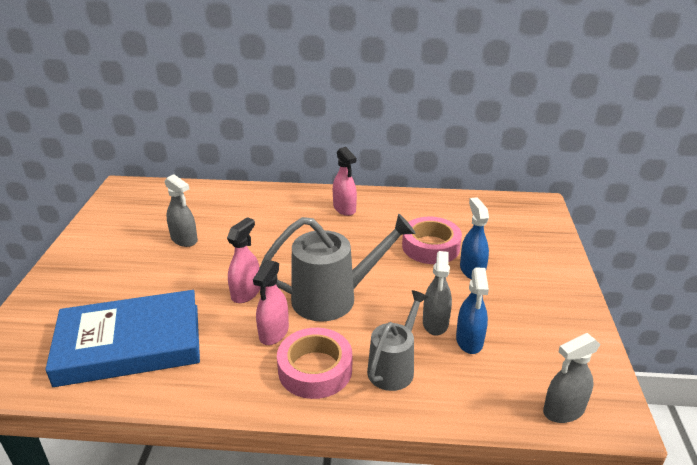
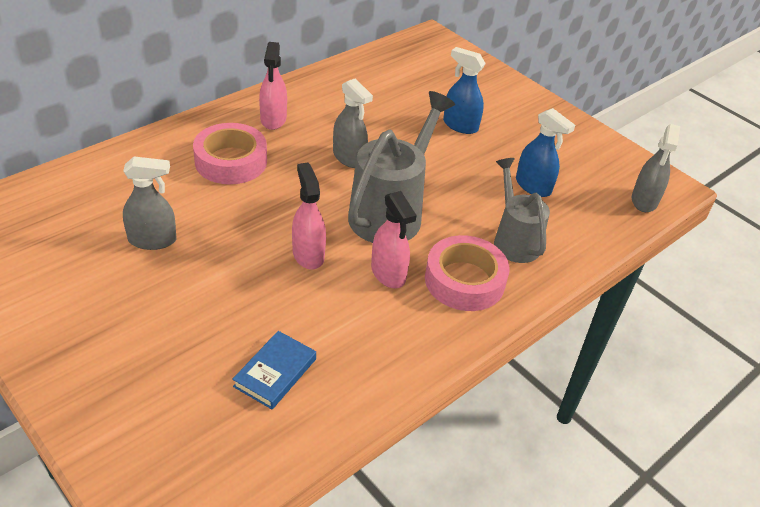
camera: 50 degrees left, 10 degrees up
blue book [45,290,200,387] -> blue book [232,331,316,409], size x0.43
pink spray bottle [333,147,357,216] -> pink spray bottle turned 75 degrees clockwise [259,42,287,130]
pink tape [402,217,462,264] -> pink tape moved to [193,123,267,185]
grey spray bottle [423,251,452,336] -> grey spray bottle moved to [333,78,373,168]

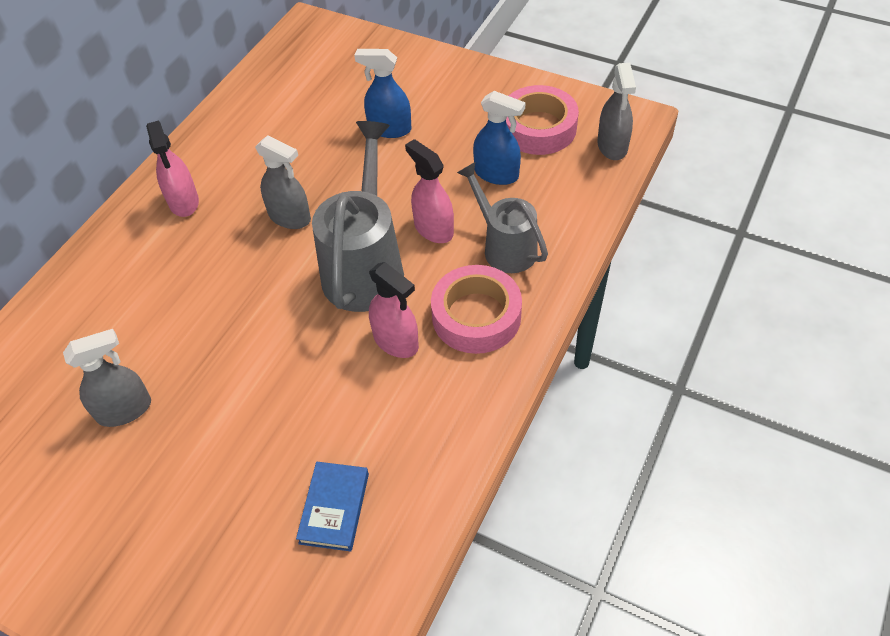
camera: 15 degrees left, 10 degrees up
pink tape [193,123,267,185] -> pink tape moved to [506,85,579,155]
pink spray bottle [292,163,326,269] -> pink spray bottle moved to [405,139,454,243]

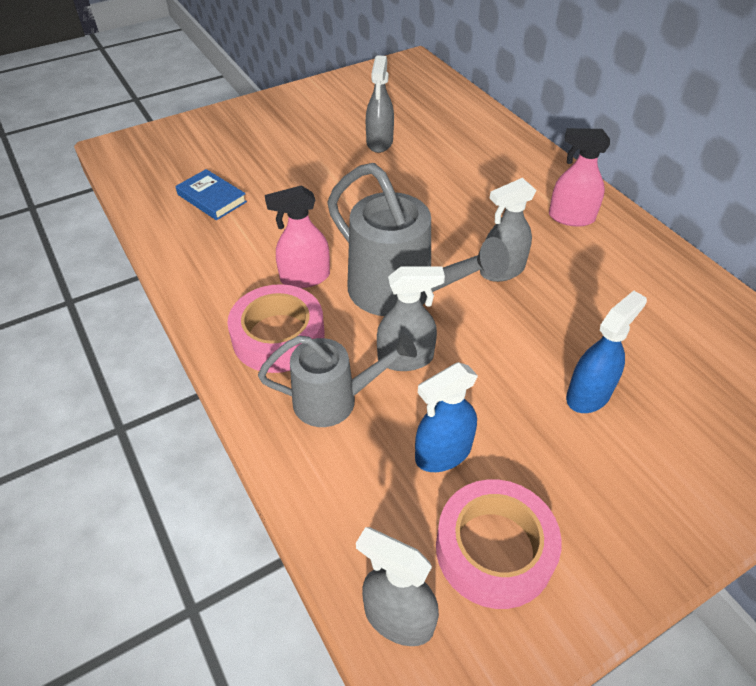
camera: 120 degrees right, 5 degrees down
pink spray bottle [405,139,454,243] -> grey spray bottle [377,266,445,371]

